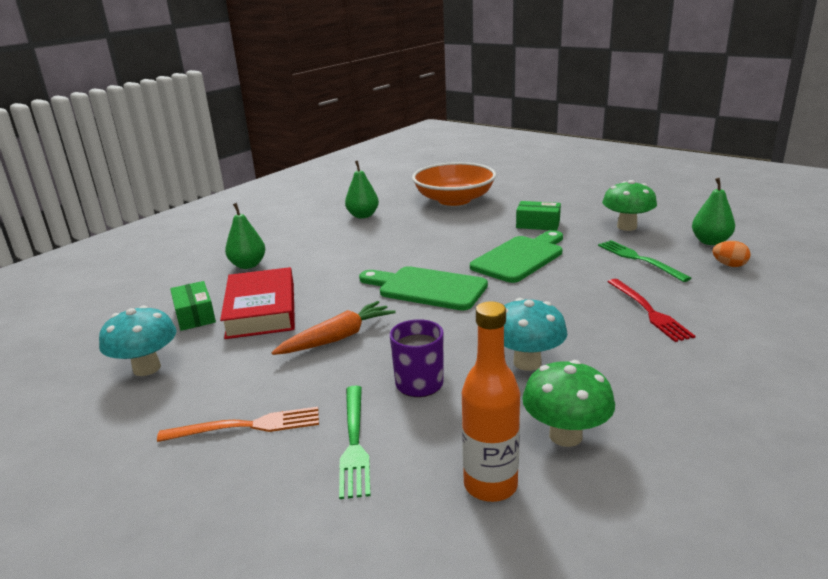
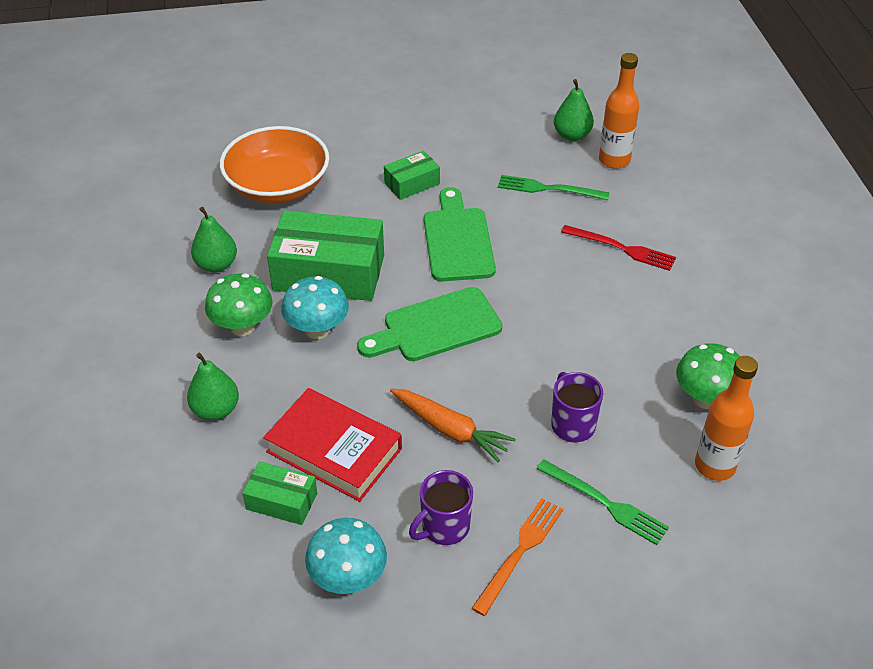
camera: 50 degrees left, 20 degrees up
orange carrot [272,301,396,355] -> orange carrot turned 120 degrees clockwise [390,388,516,463]
turquoise mushroom [504,298,567,371] -> turquoise mushroom moved to [281,276,349,339]
green mushroom [602,180,657,231] -> green mushroom moved to [205,273,273,336]
orange egg [713,241,751,267] -> orange bottle [599,53,639,169]
none -> green box [267,210,384,301]
none -> purple mug [409,470,473,545]

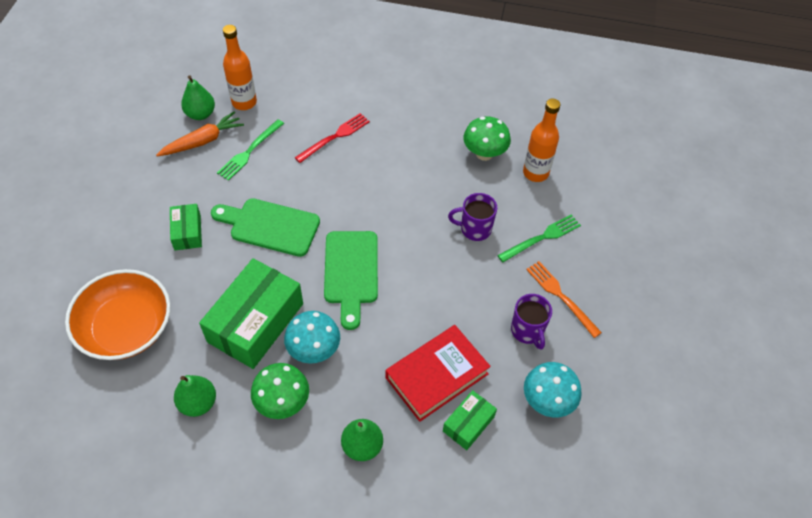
camera: 70 degrees left, 10 degrees up
orange carrot [390,388,516,463] -> orange carrot moved to [156,112,244,156]

